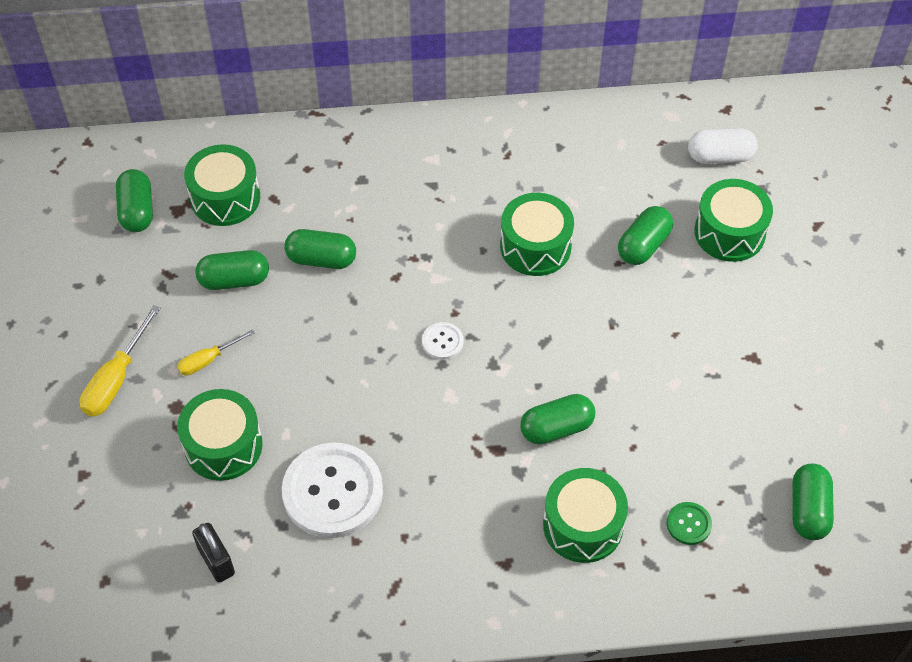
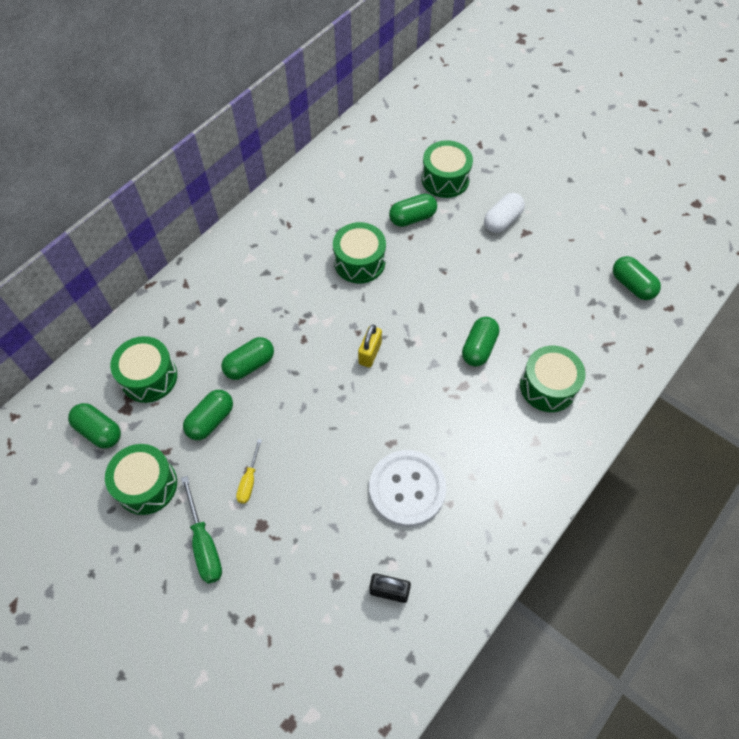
camera: 45 degrees left, 5 degrees up
yellow screwdriver [80,305,160,417] -> green screwdriver [181,476,222,584]
green drum [177,389,263,481] -> green drum moved to [105,444,177,515]
white button [422,322,464,360] -> yellow padlock [358,325,382,368]
green capsule [618,206,673,265] -> green capsule turned 75 degrees clockwise [389,194,437,227]
green button [667,502,712,545] -> none
white capsule [688,128,758,164] -> white capsule moved to [484,193,525,233]

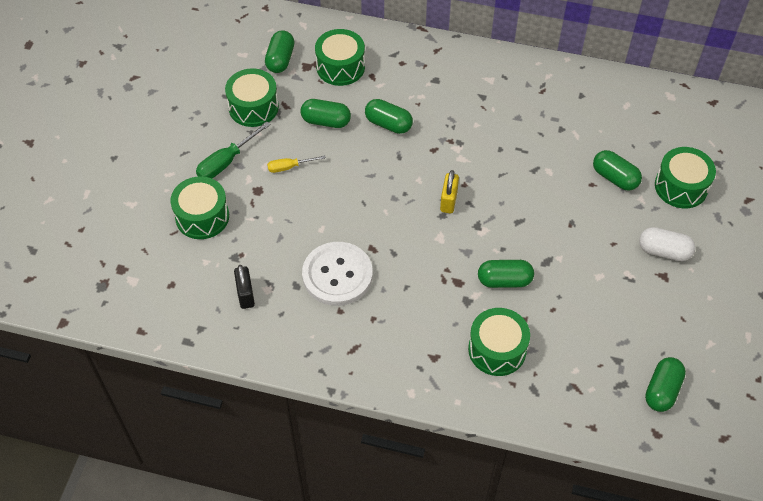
camera: 65 degrees right, 5 degrees down
green drum [333,222,386,283] -> green drum moved to [170,176,229,239]
yellow padlock [358,325,382,368] -> yellow padlock turned 75 degrees counterclockwise [440,170,459,214]

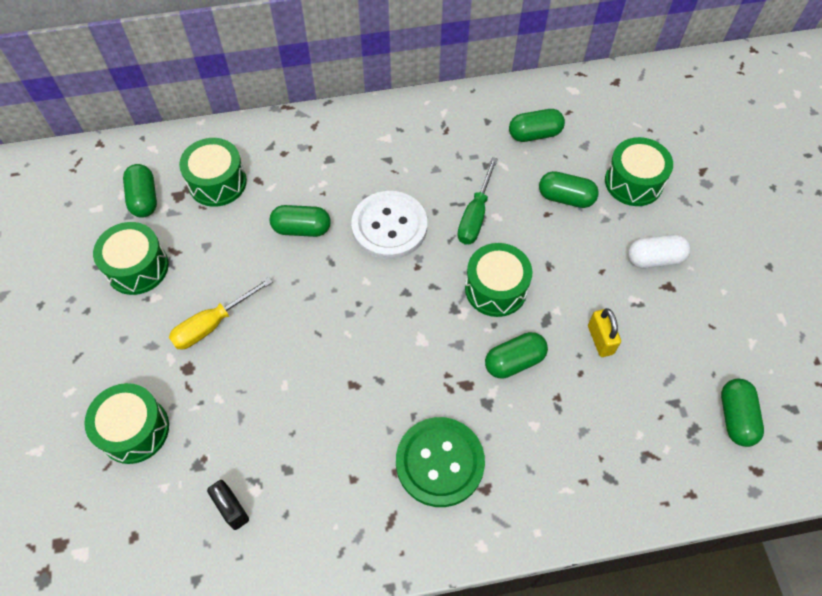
camera: 25 degrees left, 5 degrees up
green screwdriver [196,121,271,178] -> green screwdriver moved to [457,157,498,244]
yellow screwdriver [267,155,326,173] -> yellow screwdriver [169,277,273,349], size x1.59
green capsule [300,99,351,128] -> green capsule moved to [509,109,565,142]
white button [302,242,373,306] -> white button moved to [351,191,427,259]
yellow padlock [440,170,459,214] -> yellow padlock moved to [588,308,621,357]
green drum [468,308,530,376] -> green drum moved to [465,243,532,317]
none -> green button [396,417,485,507]

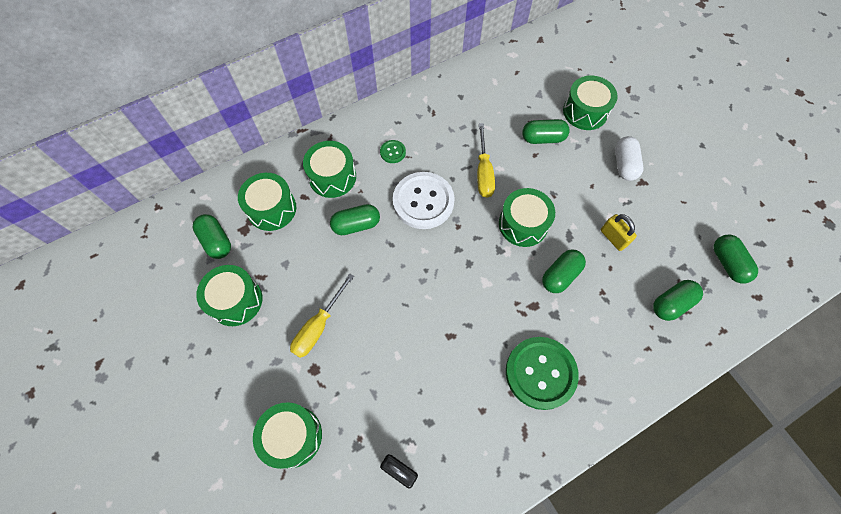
camera: 20 degrees left, 5 degrees up
green screwdriver [457,157,498,244] -> yellow screwdriver [477,123,495,198]
green capsule [509,109,565,142] -> green capsule moved to [653,280,703,321]
white capsule [628,234,691,269] -> white capsule turned 60 degrees counterclockwise [615,136,643,181]
none -> green drum [303,141,356,198]
none -> green button [380,140,406,163]

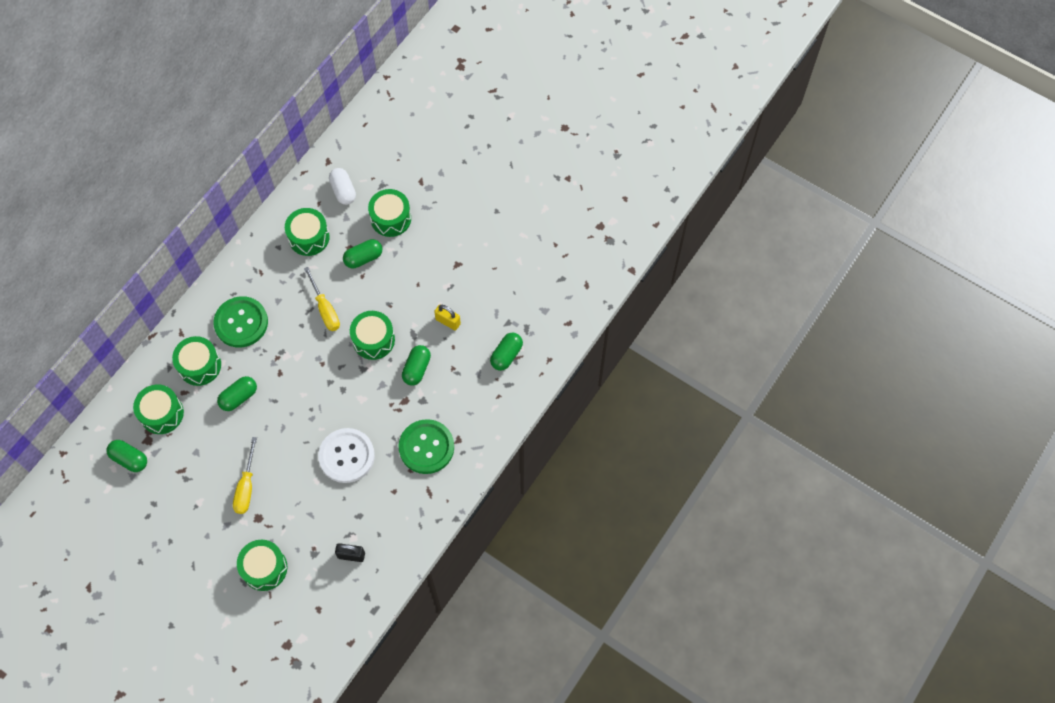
camera: 25 degrees left, 0 degrees up
green drum [196,265,262,326] -> green drum moved to [285,208,330,256]
green button [380,140,406,163] -> green button [213,296,268,348], size x2.27
white button [393,172,455,229] -> white button moved to [318,428,375,483]
white capsule [615,136,643,181] -> white capsule moved to [329,168,356,205]
green capsule [714,235,758,283] -> none

